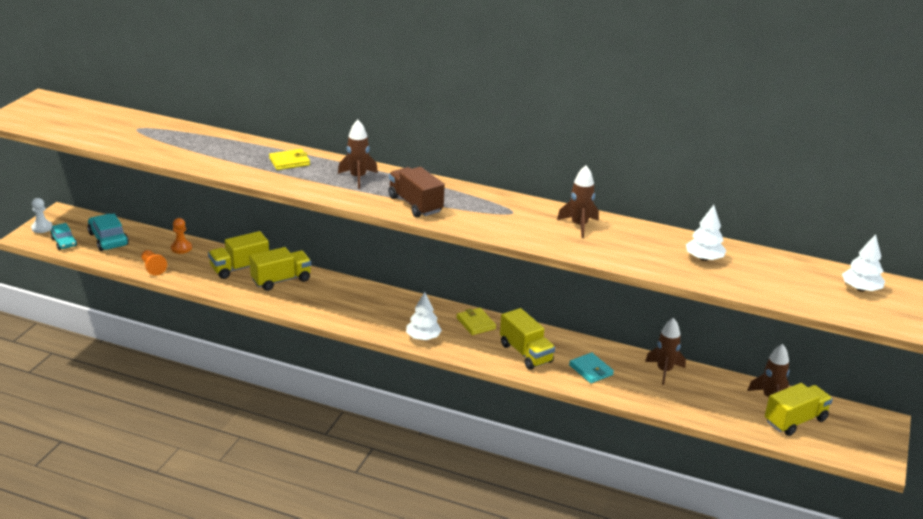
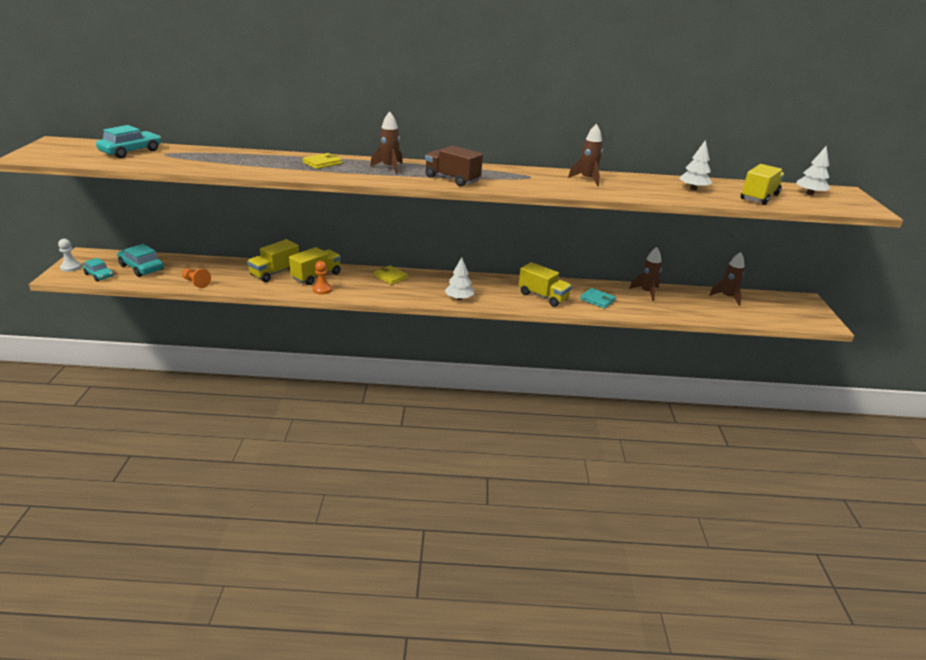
camera: 20 degrees left, 0 degrees up
orange pawn [171,218,192,254] -> orange pawn moved to [313,261,332,294]
yellow wallet [456,308,496,335] -> yellow wallet moved to [373,266,408,285]
yellow truck [765,383,833,436] -> yellow truck moved to [741,164,784,205]
none -> turquoise car [96,125,161,158]

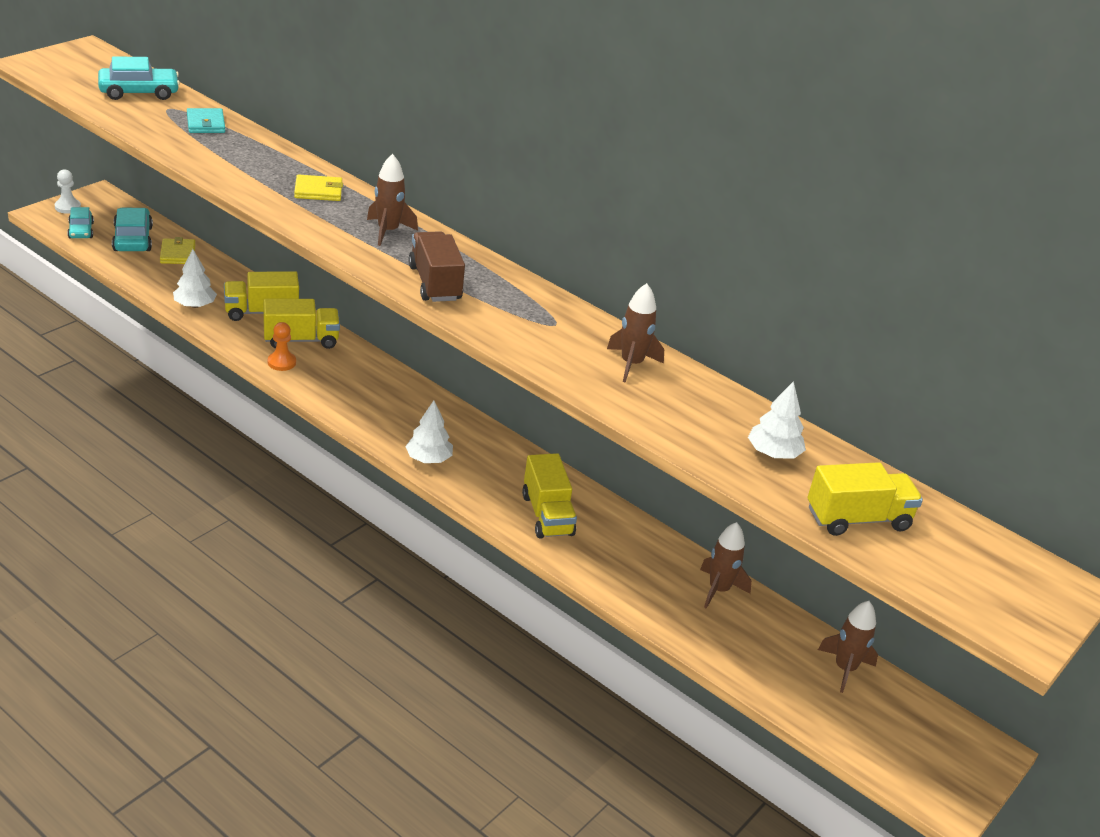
camera: 35 degrees right, 5 degrees up
orange pawn [182,269,211,288] -> none
yellow wallet [373,266,408,285] -> yellow wallet moved to [160,237,195,264]
turquoise wallet [580,288,616,309] -> turquoise wallet moved to [187,108,225,133]
white tree [796,146,830,195] -> white tree moved to [173,249,217,308]

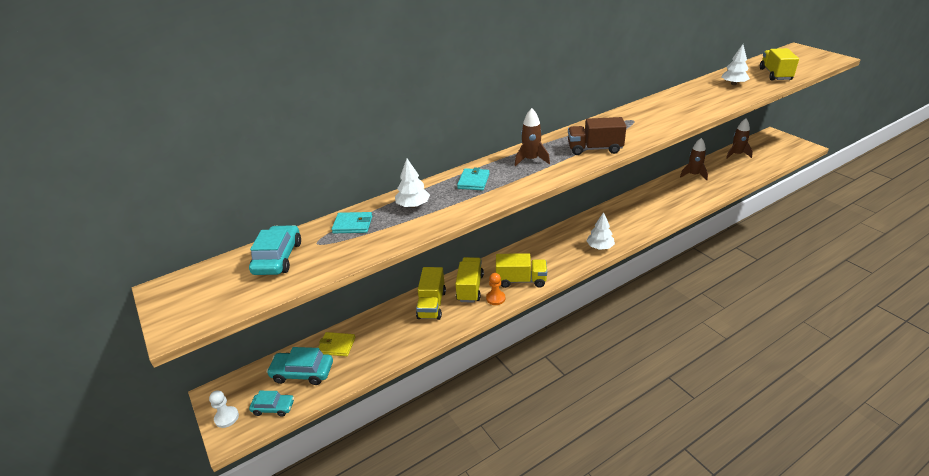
camera: 65 degrees left, 0 degrees up
white tree [173,249,217,308] -> white tree moved to [395,159,430,208]
yellow wallet [294,175,343,201] -> turquoise wallet [457,167,490,190]
yellow truck [522,453,577,538] -> yellow truck moved to [496,253,547,288]
brown rocket [607,283,664,383] -> none

